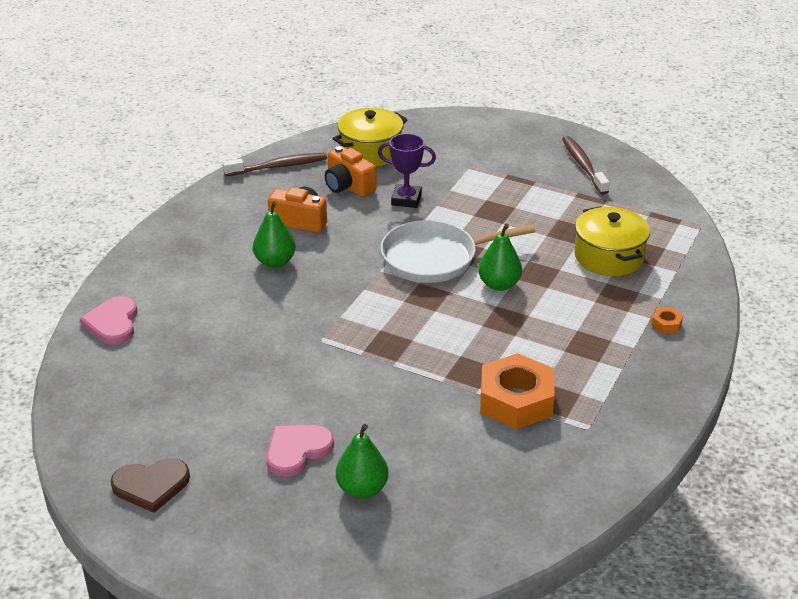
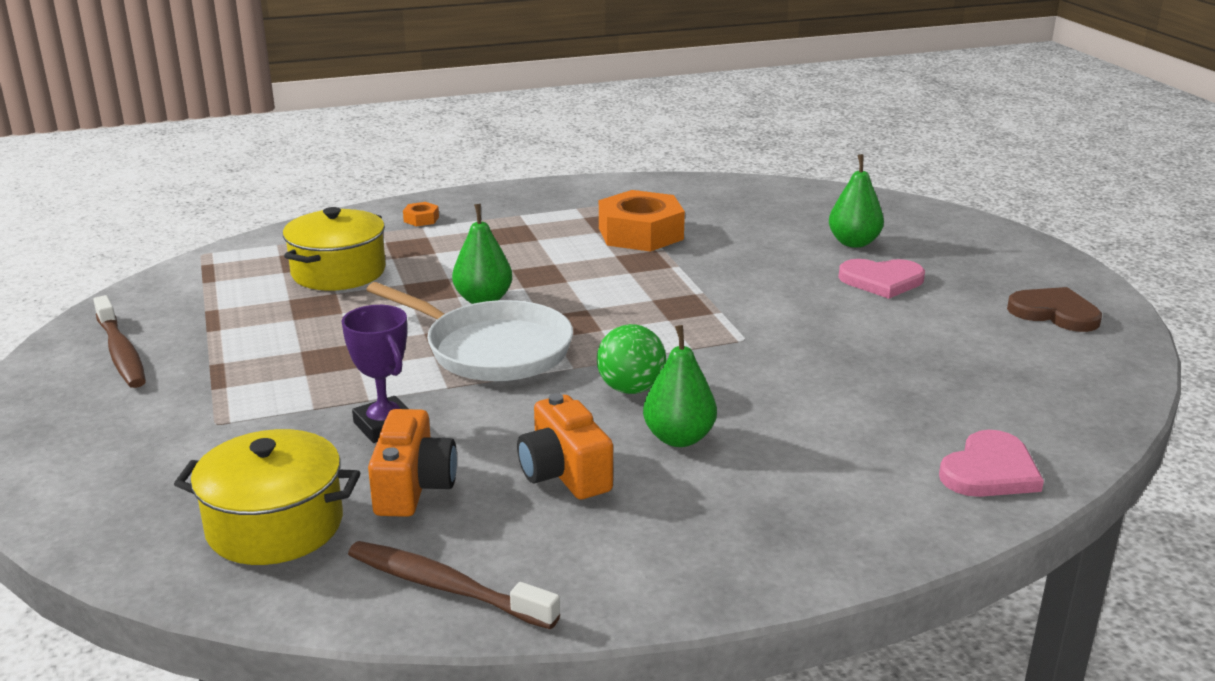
camera: 135 degrees left, 10 degrees down
brown toothbrush [562,136,610,195] -> brown toothbrush turned 60 degrees counterclockwise [93,295,146,388]
none -> green ball [597,324,666,394]

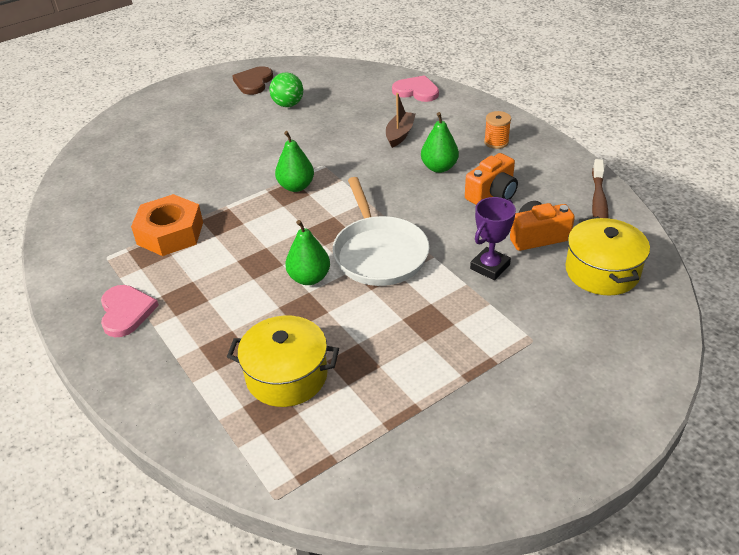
camera: 105 degrees left, 15 degrees up
brown toothbrush [93,295,146,388] -> none
white pan [366,282,573,381] -> white pan turned 150 degrees clockwise [333,177,429,286]
orange nut [403,202,439,226] -> none
green ball [597,324,666,394] -> green ball moved to [269,72,303,107]
green pear [829,154,884,248] -> green pear moved to [275,131,314,192]
pink heart [838,259,925,299] -> pink heart moved to [101,285,159,337]
none -> brown boat [386,93,416,148]
none -> orange spool [484,111,511,149]

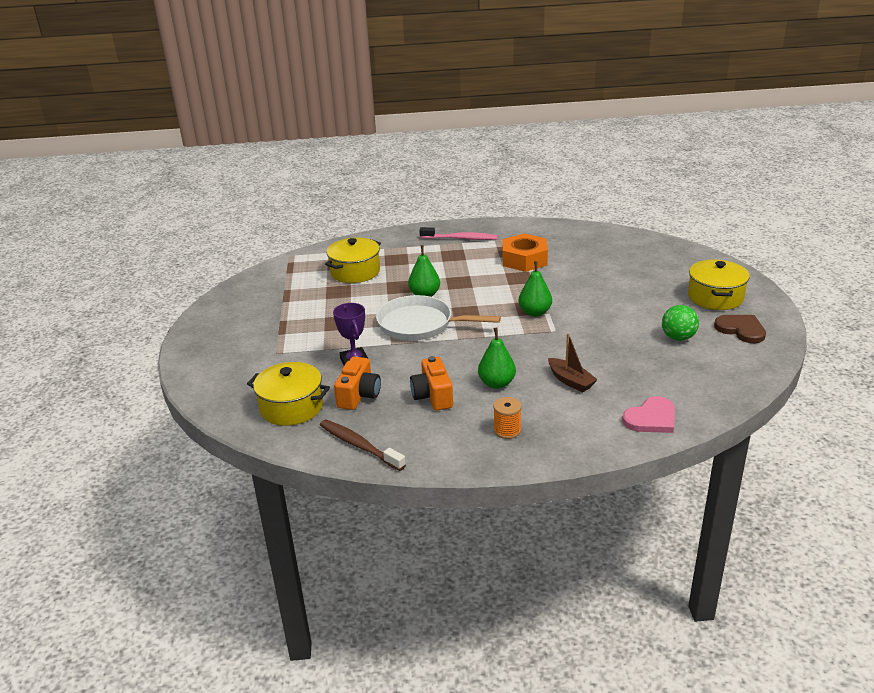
camera: 120 degrees right, 10 degrees down
pink heart [101,285,159,337] -> pink toothbrush [419,227,498,240]
none -> yellow pot [688,260,750,310]

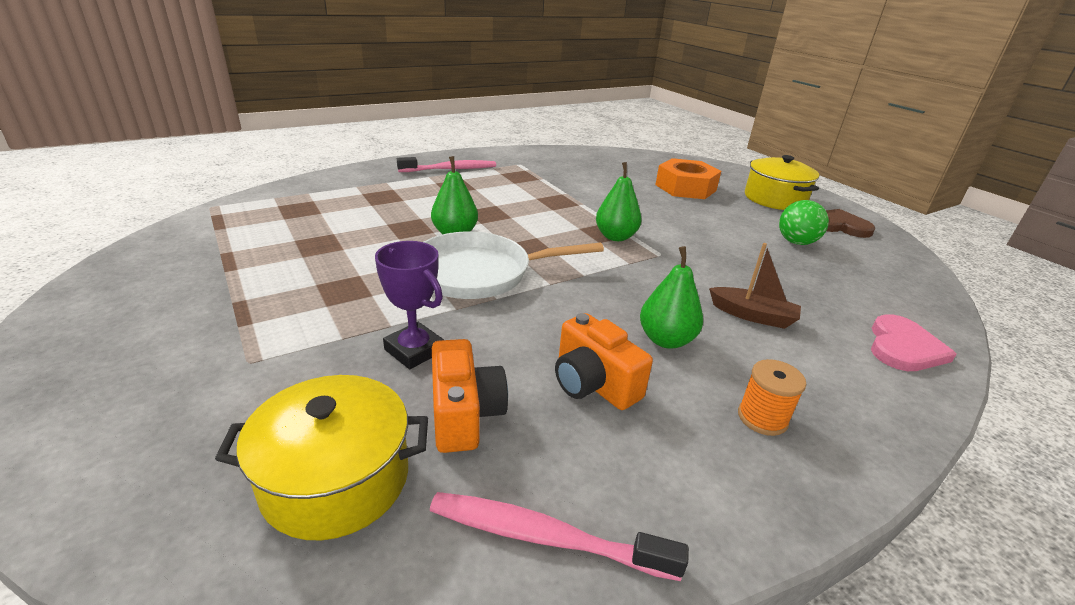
camera: 30 degrees left, 0 degrees up
brown toothbrush [320,420,406,471] -> pink toothbrush [430,492,689,581]
yellow pot [325,237,381,283] -> none
orange nut [502,233,548,272] -> orange nut moved to [655,158,721,199]

